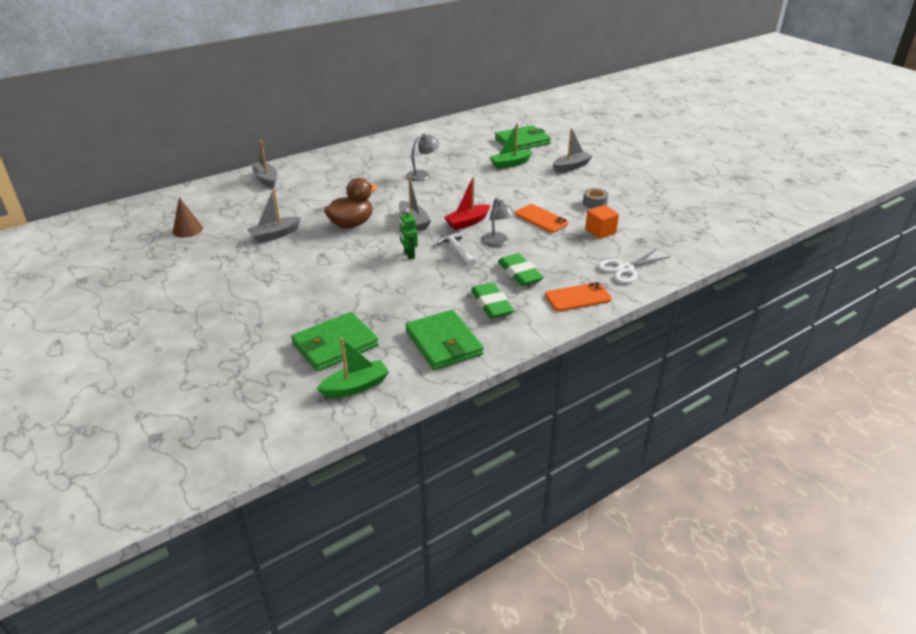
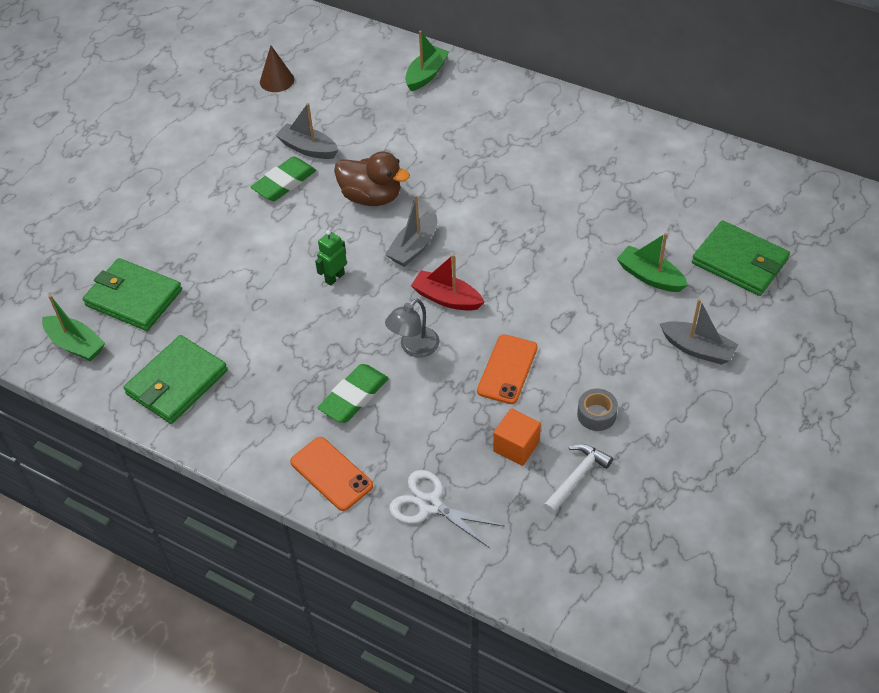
camera: 65 degrees right, 15 degrees up
grey boat [251,140,277,188] -> green boat [405,31,449,91]
grey lamp [406,133,439,181] -> none
white hammer [437,231,476,267] -> white hammer moved to [543,444,613,514]
green eraser [471,282,514,319] -> green eraser moved to [251,156,316,201]

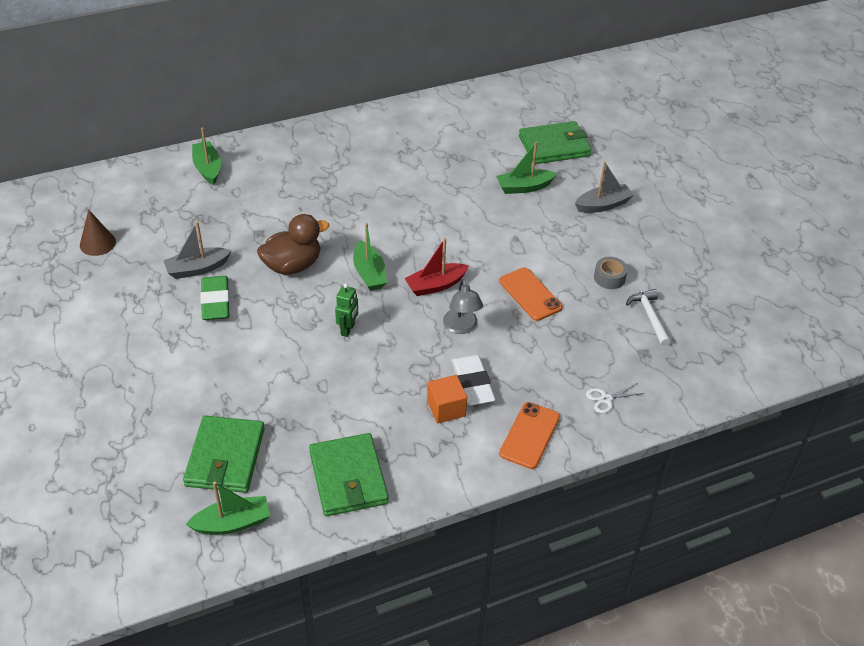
camera: 55 degrees left, 5 degrees down
green wallet [83,258,182,331] -> green wallet turned 60 degrees counterclockwise [183,416,265,493]
orange phone [290,437,373,511] -> orange phone turned 60 degrees counterclockwise [499,402,560,469]
green robot [315,230,347,286] -> green robot turned 150 degrees counterclockwise [335,284,358,337]
green eraser [318,364,389,423] -> white eraser [451,355,496,406]
grey boat [385,195,438,267] -> green boat [353,223,387,291]
white scissors [389,470,505,549] -> white scissors [586,383,644,413], size x0.59
orange cube [493,408,541,466] -> orange cube moved to [427,375,467,423]

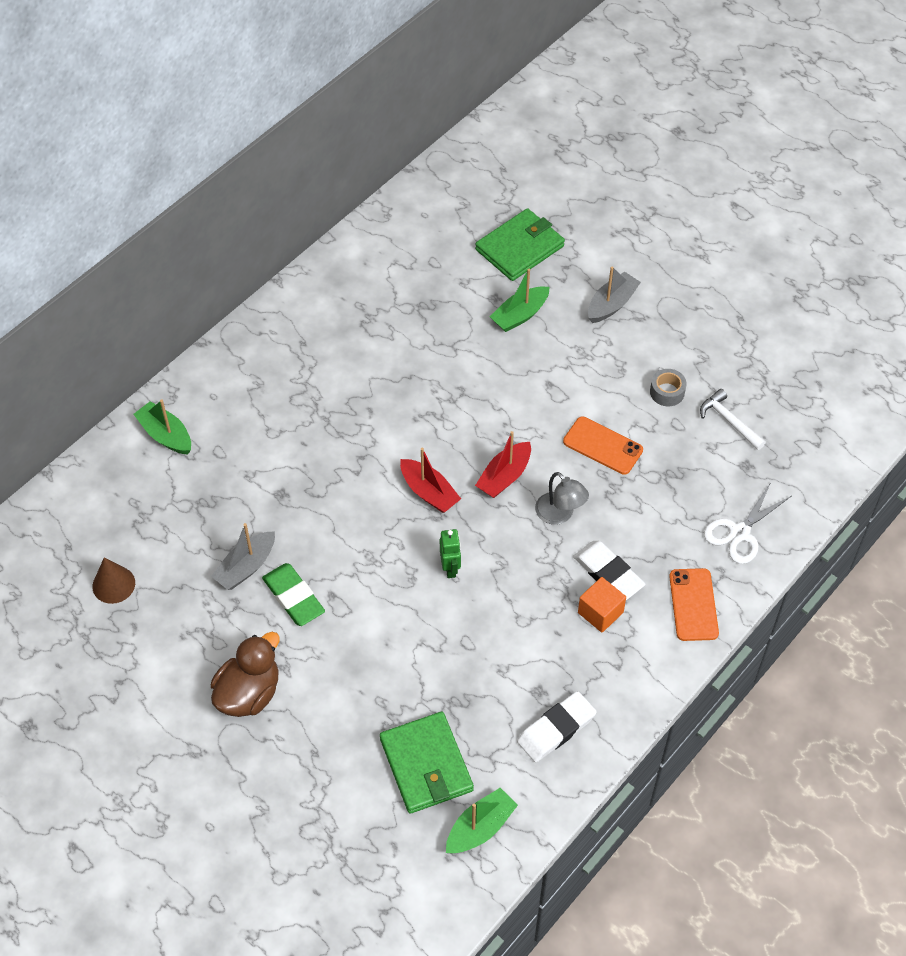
camera: 25 degrees left, 10 degrees up
brown duck [257,214,329,275] -> brown duck moved to [211,632,280,717]
green wallet [309,433,389,516] -> white eraser [517,691,597,762]
green boat [353,223,387,291] -> red boat [400,447,461,513]
white scissors [586,383,644,413] -> white scissors [704,482,791,564], size x1.68

